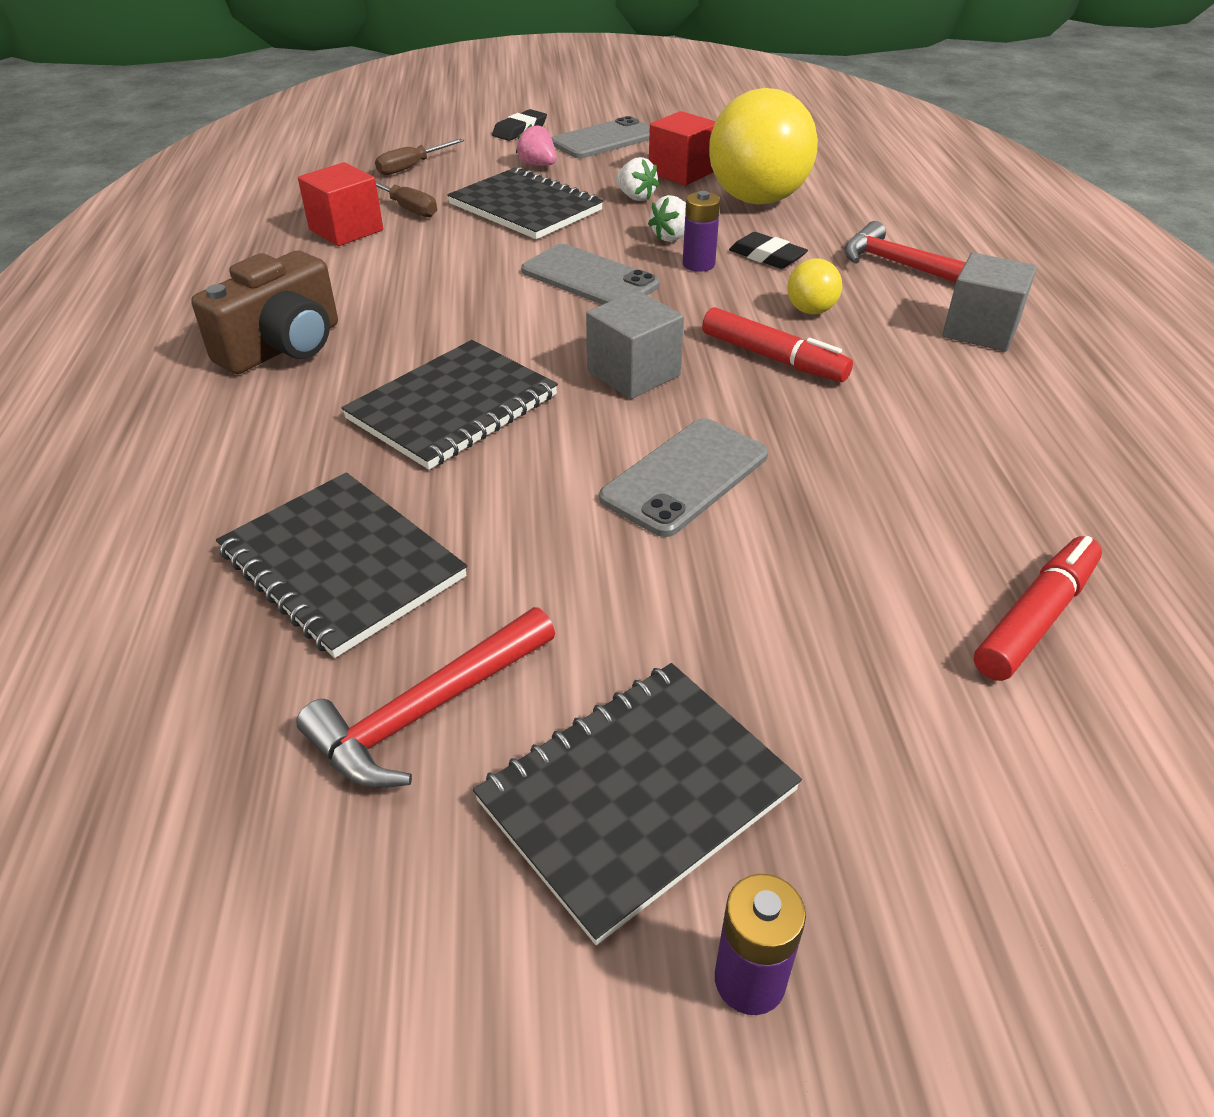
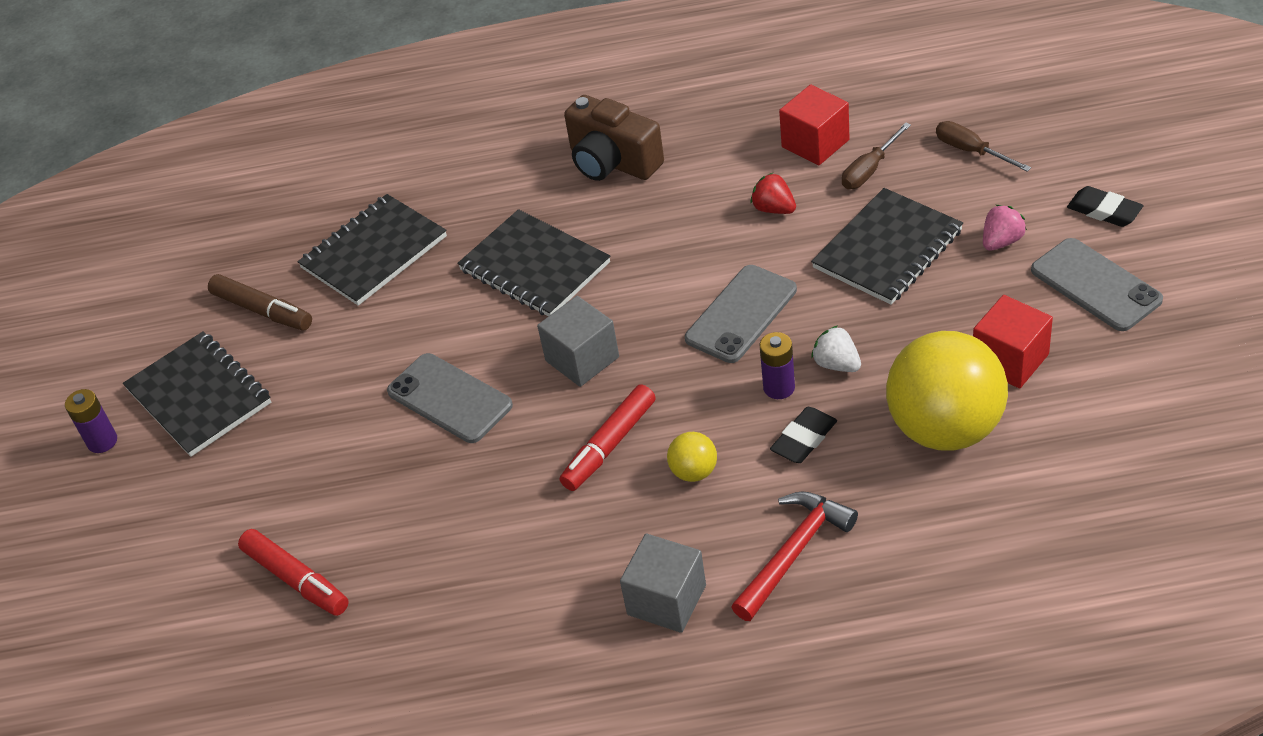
camera: 95 degrees right, 5 degrees up
red hammer [296,607,555,788] -> brown marker [208,274,312,331]
white strawberry [616,157,659,201] -> none
none -> red strawberry [751,173,796,214]

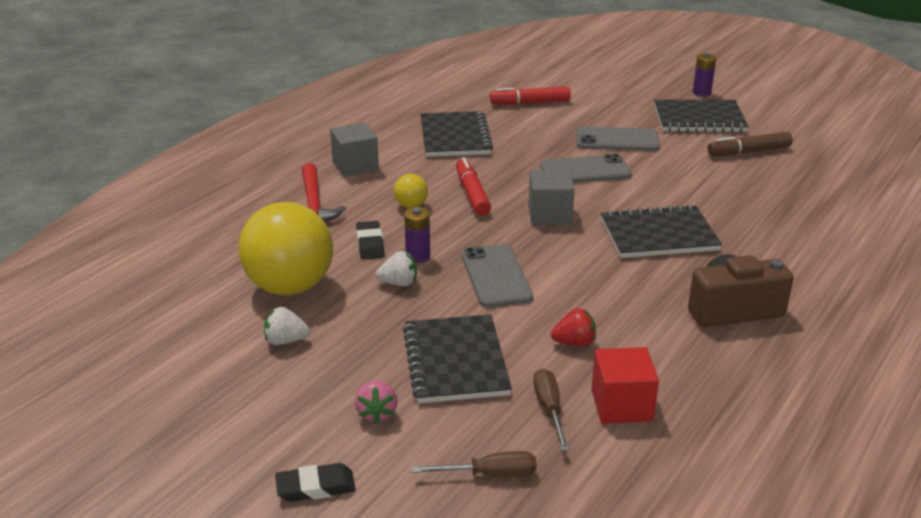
camera: 125 degrees right, 15 degrees down
black notebook [298,194,447,306] -> black notebook moved to [420,111,493,157]
red cube [973,295,1053,388] -> white strawberry [264,307,310,345]
grey phone [1031,238,1163,331] -> grey phone moved to [576,127,660,151]

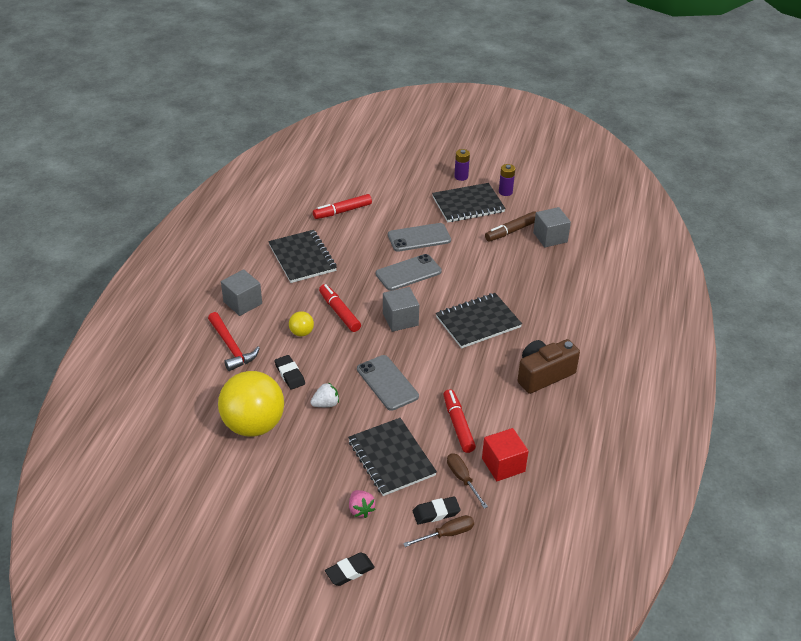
camera: 20 degrees left, 10 degrees up
white strawberry [264,307,310,345] -> none
purple battery [404,207,430,263] -> purple battery moved to [499,164,515,196]
red strawberry [551,308,596,346] -> red marker [444,389,476,453]
none -> black eraser [413,496,461,524]
none -> grey cube [533,207,571,247]

